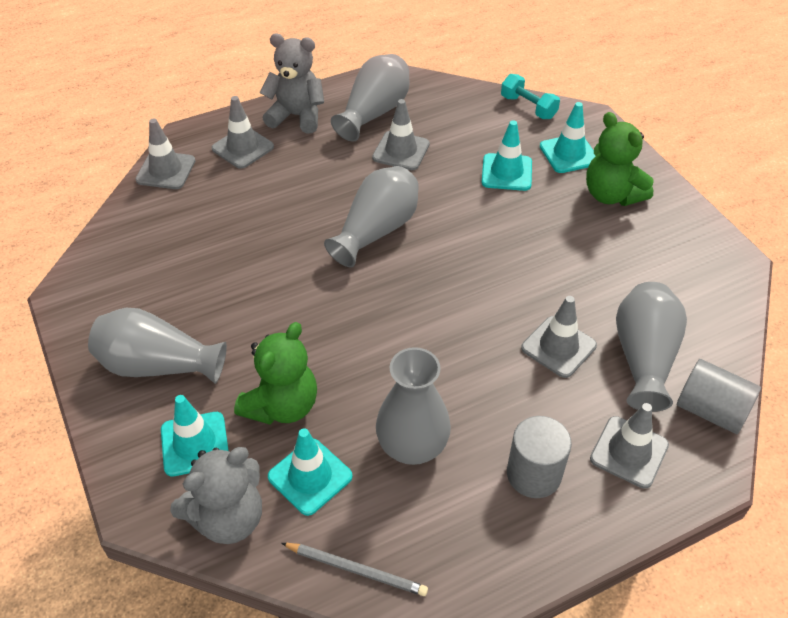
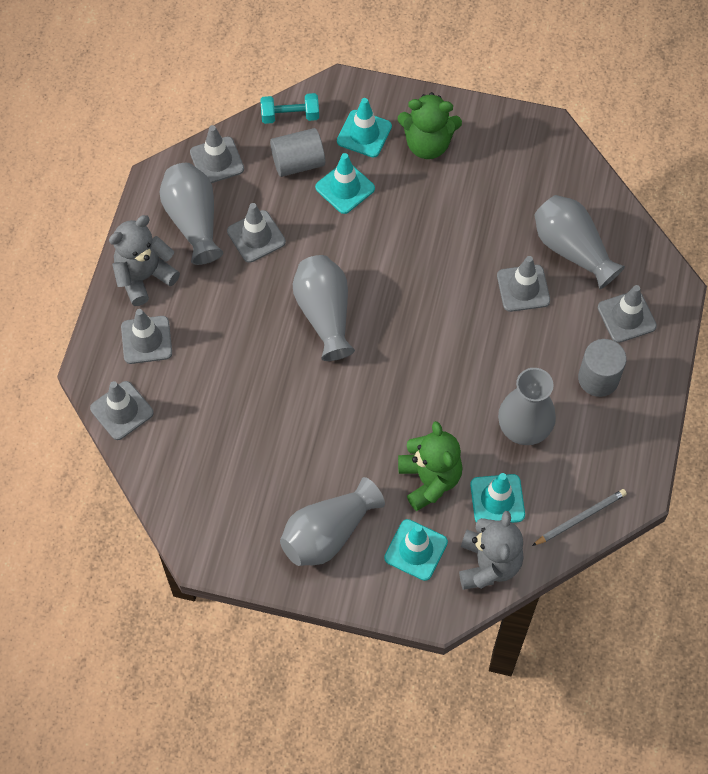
camera: 50 degrees left, 15 degrees up
grey cylinder [677,359,761,434] -> grey cylinder moved to [270,128,325,177]
none -> grey traffic cone [190,125,244,183]

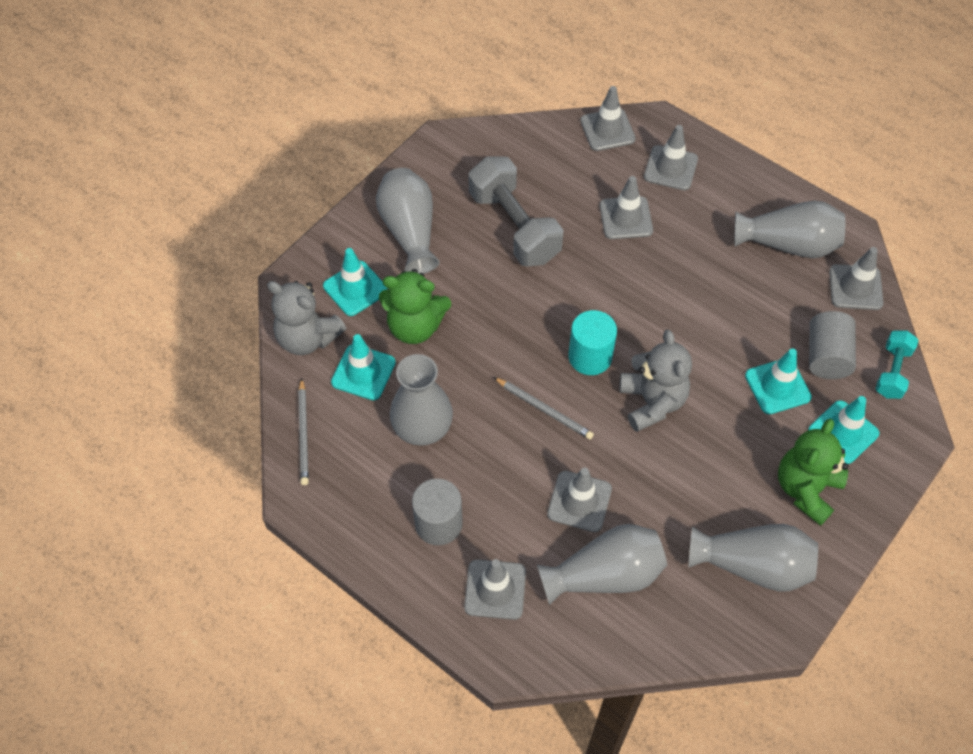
camera: 115 degrees right, 5 degrees down
grey teddy bear [109,215,180,306] -> grey teddy bear moved to [619,330,692,432]
grey traffic cone [227,203,286,263] -> grey traffic cone moved to [600,176,653,239]
grey vase [293,255,355,361] -> grey vase moved to [689,524,818,592]
none -> grey dumbbell [469,156,564,267]
none -> grey pencil [493,377,594,440]
none -> turquoise cylinder [568,310,617,375]

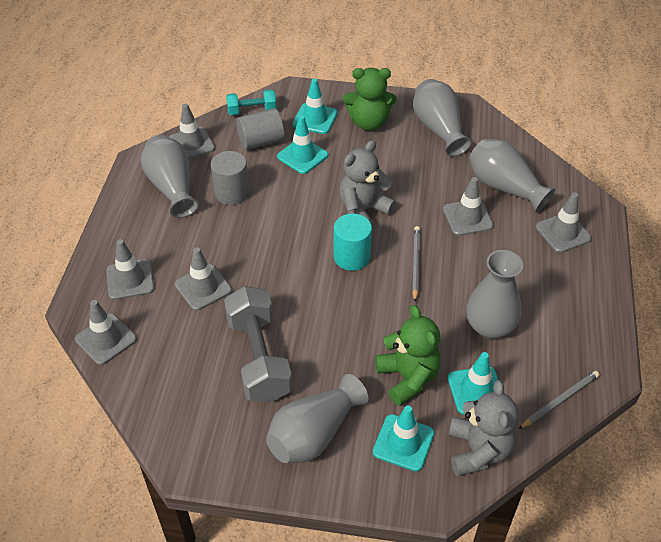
camera: 120 degrees left, 10 degrees down
grey cylinder [412,479,463,545] -> grey cylinder moved to [211,151,249,205]
grey dumbbell [469,156,564,267] -> grey dumbbell turned 45 degrees counterclockwise [224,286,292,403]

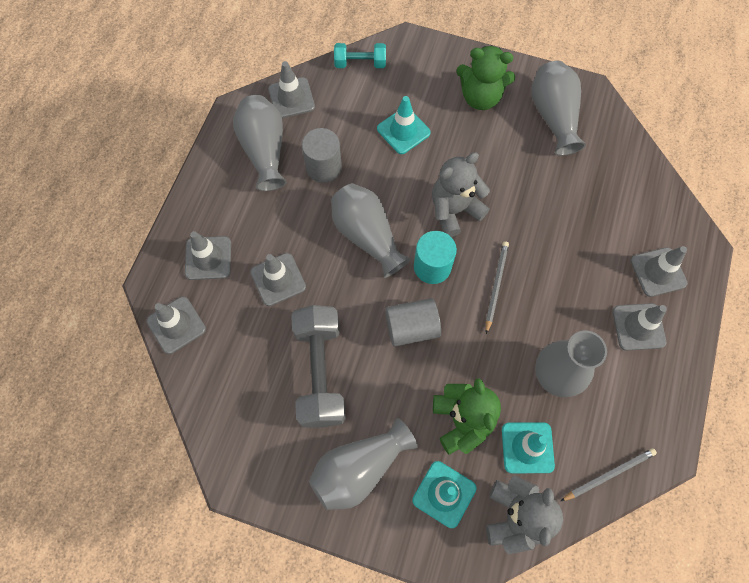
camera: 10 degrees right, 20 degrees up
grey cylinder [236,108,284,150] -> grey cylinder moved to [385,298,441,347]
turquoise traffic cone [292,78,338,134] -> none
grey traffic cone [443,177,494,236] -> grey traffic cone moved to [613,303,667,351]
grey vase [469,139,555,213] -> grey vase moved to [331,183,411,278]

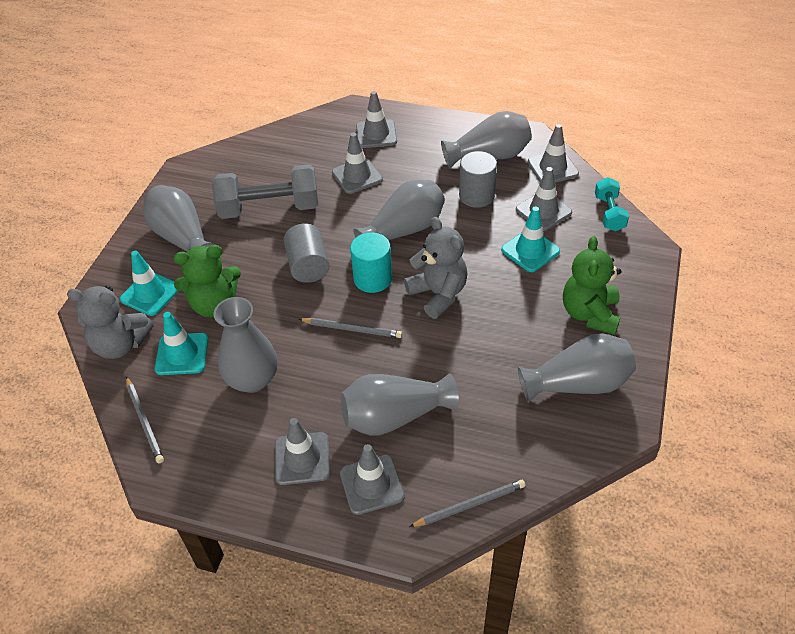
camera: 90 degrees right, 20 degrees down
grey traffic cone [147,297,206,354] -> grey traffic cone moved to [516,167,572,231]
none -> grey vase [341,374,459,436]
none -> grey pencil [409,480,525,527]

